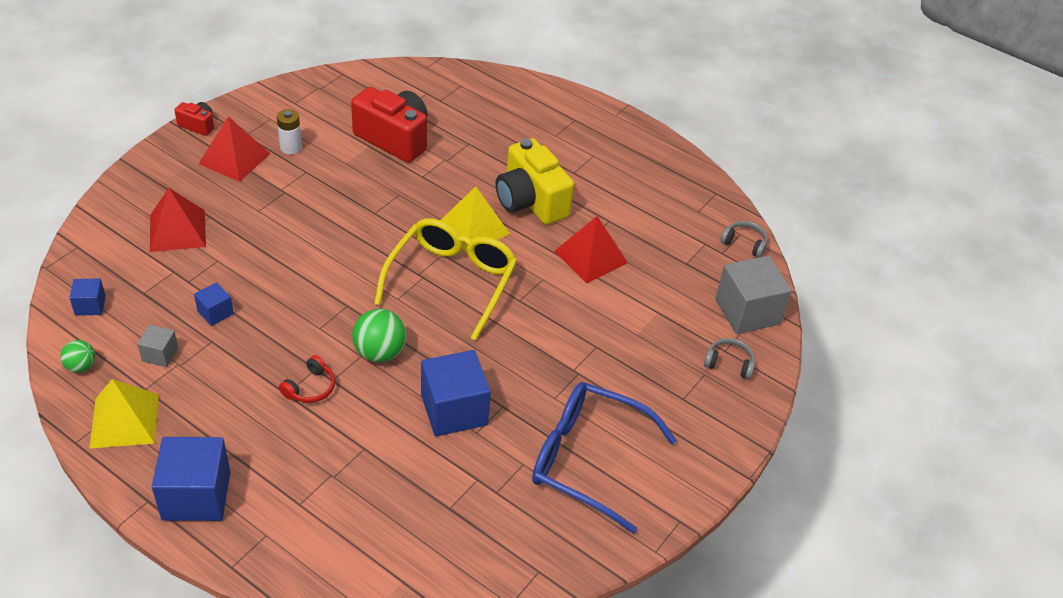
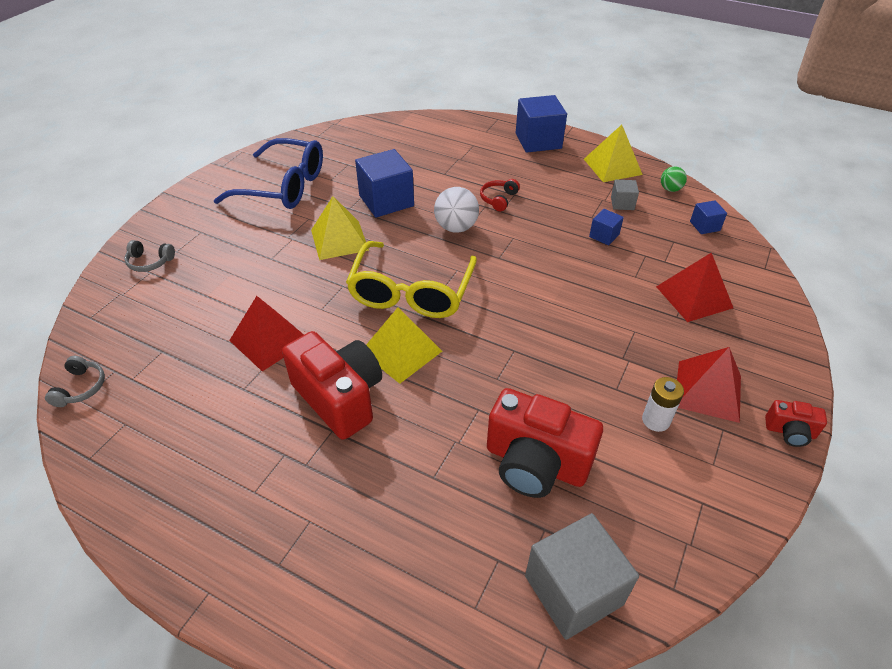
camera: 175 degrees right, 0 degrees up
green ball [352,309,406,362] -> white ball [434,187,479,233]
yellow camera [495,138,574,225] -> red camera [282,331,382,440]
grey cube [715,256,792,334] -> grey cube moved to [525,513,639,640]
grey headphones [720,221,768,258] -> grey headphones turned 105 degrees counterclockwise [45,356,105,407]
none -> yellow pyramid [311,196,369,260]

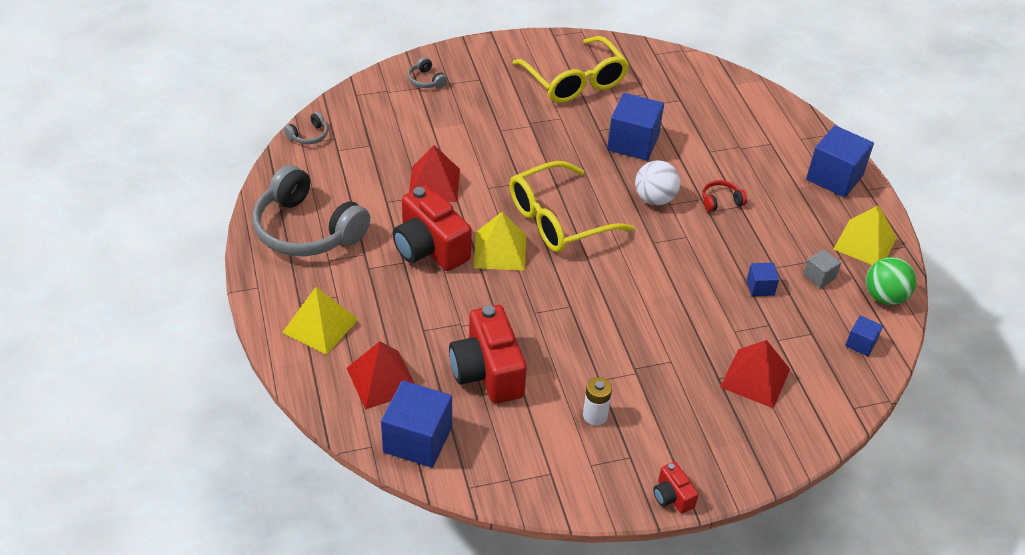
camera: 45 degrees right, 0 degrees up
blue glasses [214,138,323,209] -> yellow glasses [513,36,629,103]
red camera [282,331,382,440] -> red camera turned 135 degrees clockwise [393,185,471,271]
yellow pyramid [311,196,369,260] -> yellow pyramid moved to [282,287,358,355]
grey cube [525,513,639,640] -> blue cube [381,380,452,468]
green ball [661,166,687,192] -> green ball [866,257,916,305], size x1.69
red pyramid [677,347,741,423] -> red pyramid moved to [347,341,415,410]
none -> grey headphones [252,165,370,256]

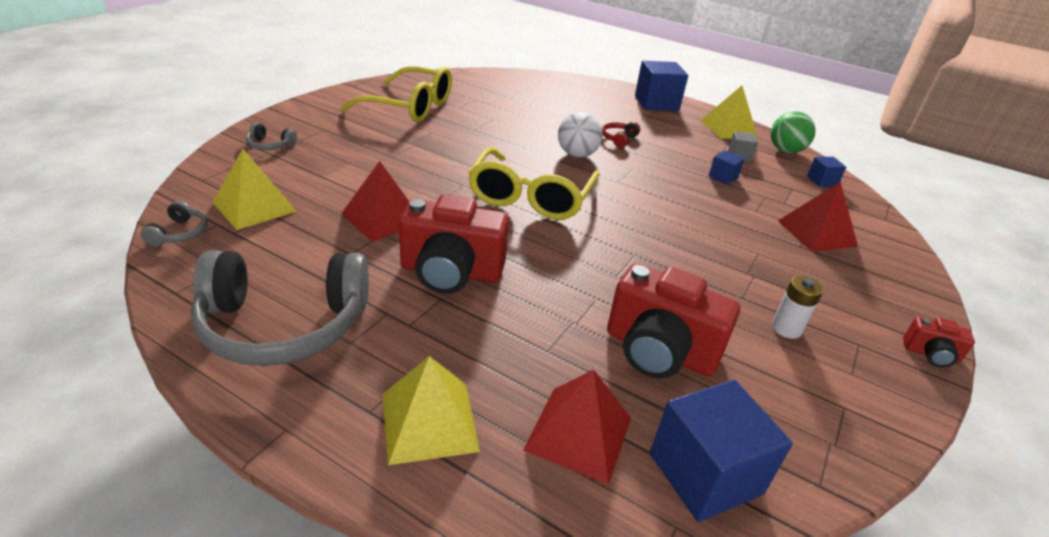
camera: 45 degrees left, 10 degrees down
yellow pyramid [474,212,526,271] -> yellow pyramid moved to [213,149,297,230]
blue cube [607,93,664,161] -> none

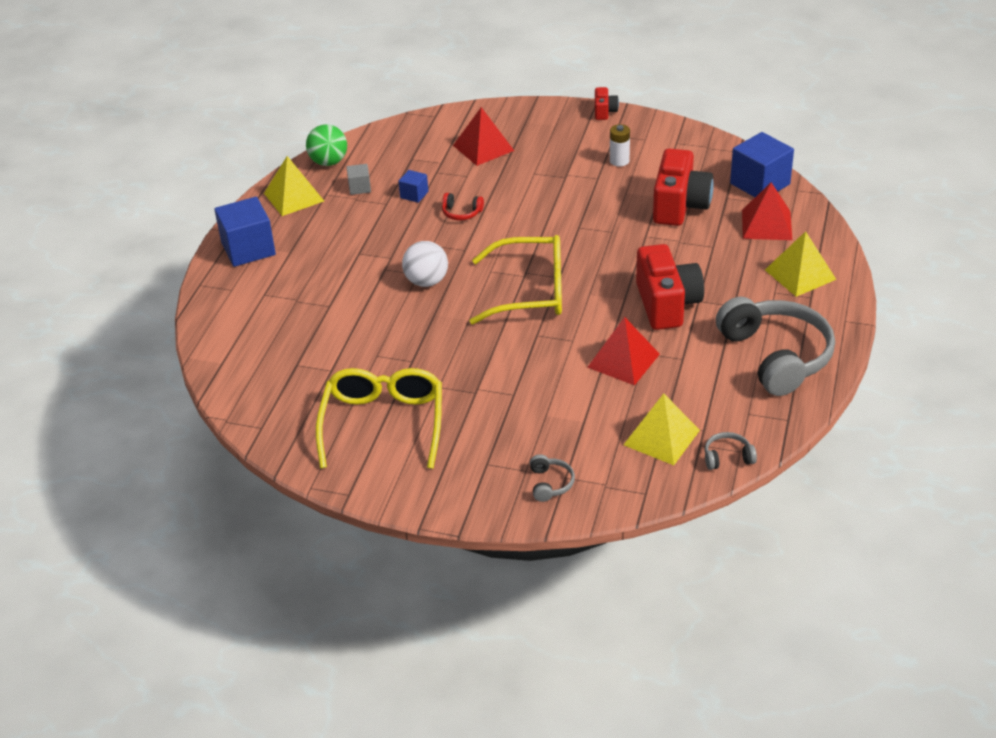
camera: 100 degrees left, 5 degrees up
red headphones [602,122,640,148] -> red headphones moved to [442,193,484,220]
blue cube [807,157,846,187] -> none

